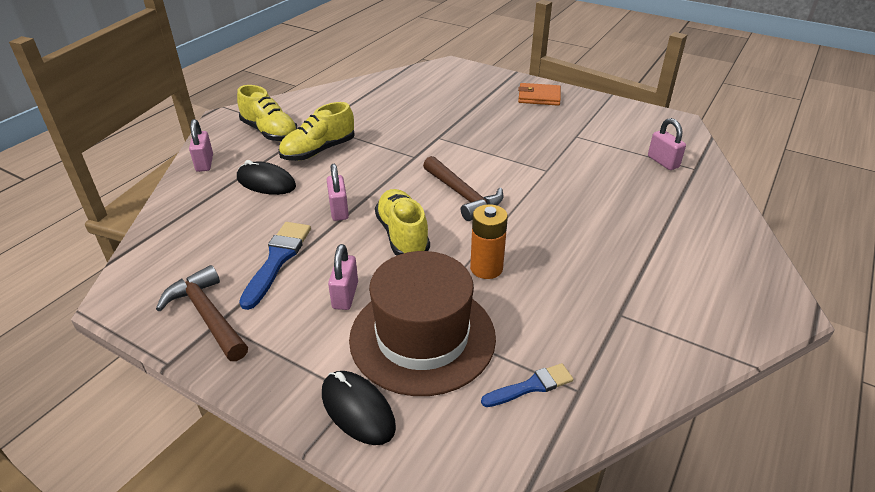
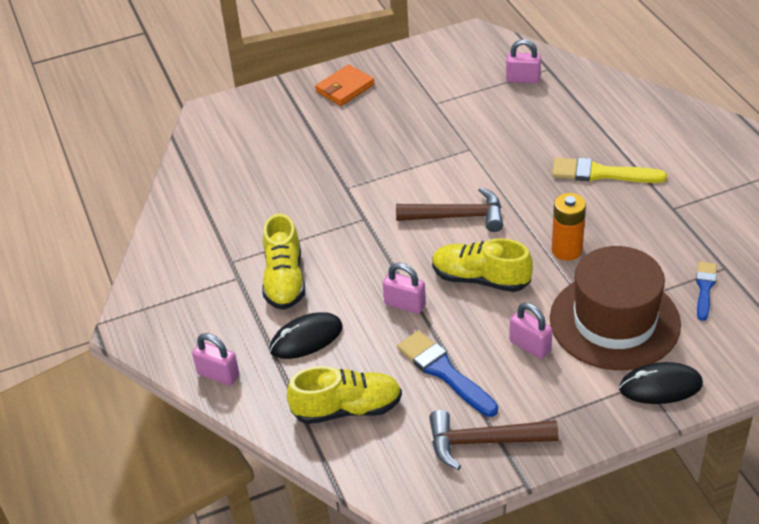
camera: 50 degrees left, 5 degrees up
yellow shoe [237,85,298,141] -> yellow shoe moved to [287,366,402,424]
none -> yellow brush [552,158,667,183]

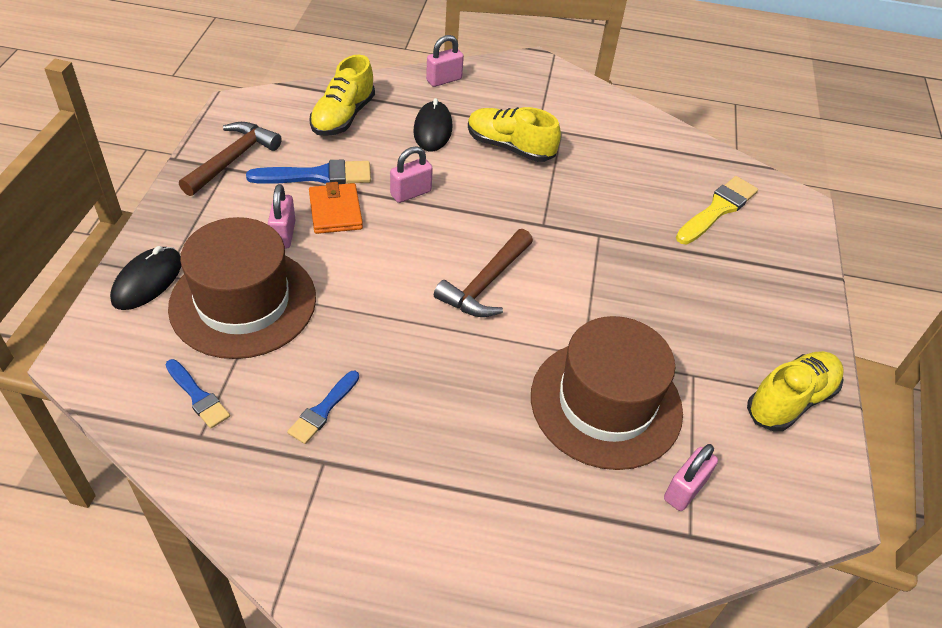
camera: 115 degrees right, 5 degrees up
orange wallet [315,64,375,106] -> orange wallet moved to [309,182,363,234]
yellow shoe [432,238,533,292] -> yellow shoe moved to [747,351,844,431]
pink padlock [509,303,553,359] -> pink padlock turned 75 degrees counterclockwise [268,184,295,249]
yellow brush [552,158,667,183] -> yellow brush moved to [676,176,758,245]
orange battery [552,193,586,261] -> none
none -> blue brush [287,371,359,444]
none -> brown hat [531,316,683,470]

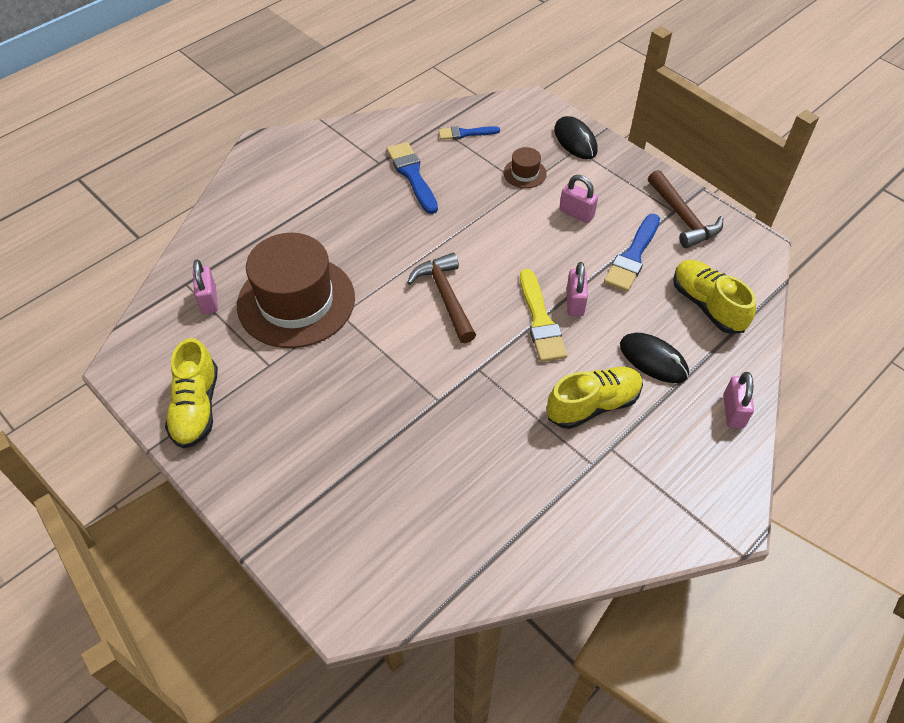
camera: 130 degrees right, 5 degrees up
brown hat [168,217,316,359] -> brown hat [503,147,547,188], size x0.42
blue brush [287,371,359,444] -> blue brush [387,142,438,214], size x1.59
orange wallet [309,182,363,234] -> none
yellow brush [676,176,758,245] -> yellow brush moved to [520,269,567,362]

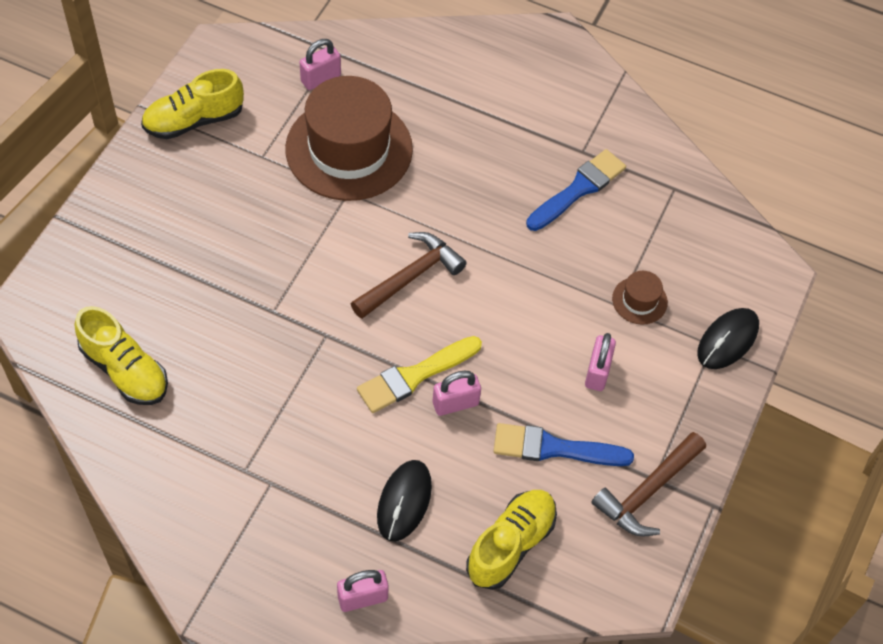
camera: 65 degrees right, 5 degrees up
blue brush [439,126,500,140] -> none
yellow shoe [547,367,643,429] -> yellow shoe moved to [74,306,168,405]

